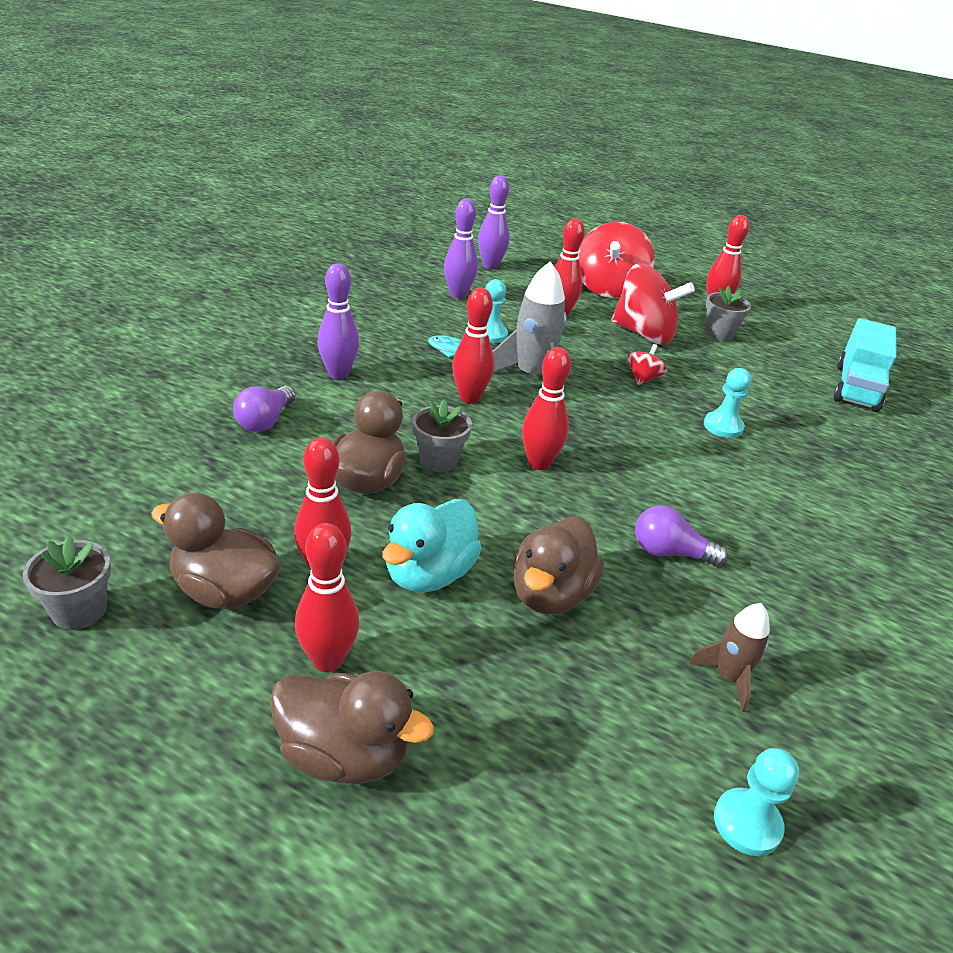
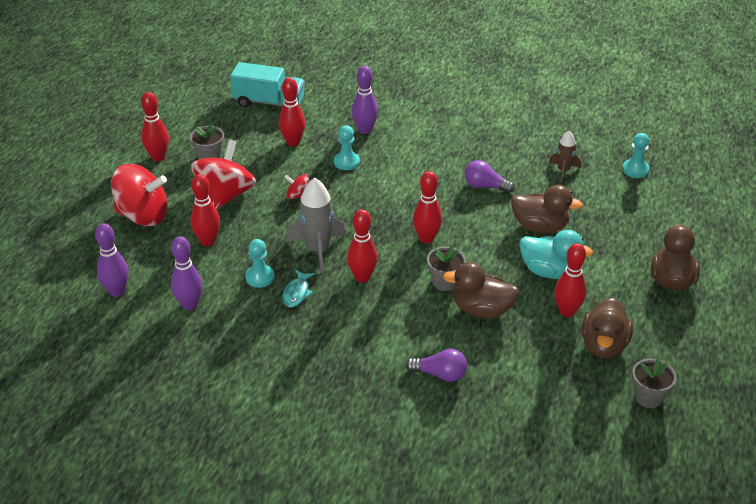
camera: 95 degrees left, 5 degrees up
red bowling pin [295,523,359,672] -> red bowling pin moved to [279,77,305,146]
purple bowling pin [317,263,359,379] -> purple bowling pin moved to [352,66,378,134]
purple light bulb [635,505,728,567] -> purple light bulb turned 105 degrees clockwise [465,160,515,193]

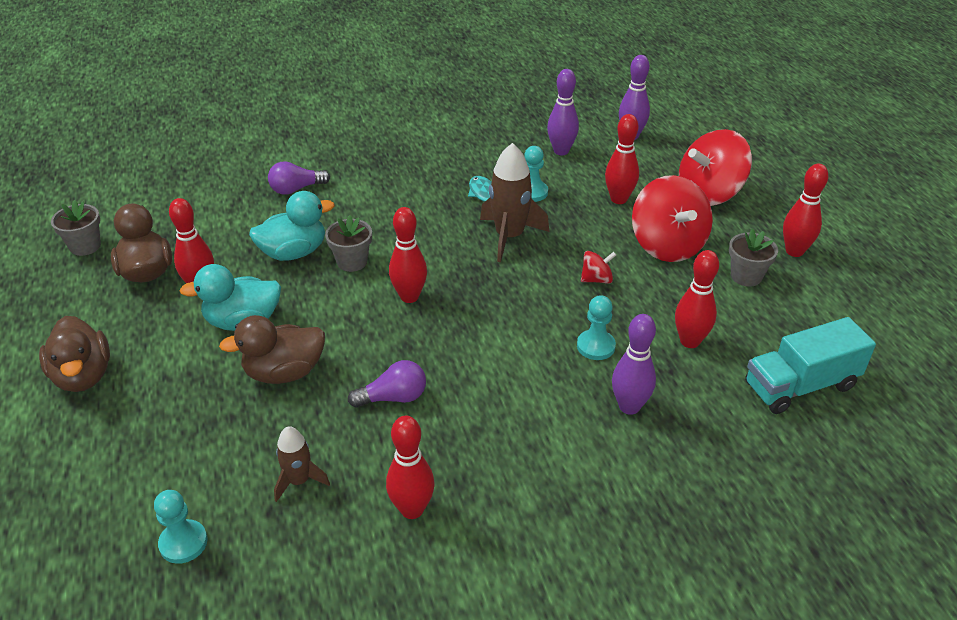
camera: 145 degrees right, 0 degrees up
grey rocket [286,178,346,273] -> brown rocket [480,143,549,262]
red bowling pin [347,209,378,283] -> red bowling pin moved to [386,416,434,519]
brown duck [443,262,519,318] -> turquoise duck [249,191,335,261]

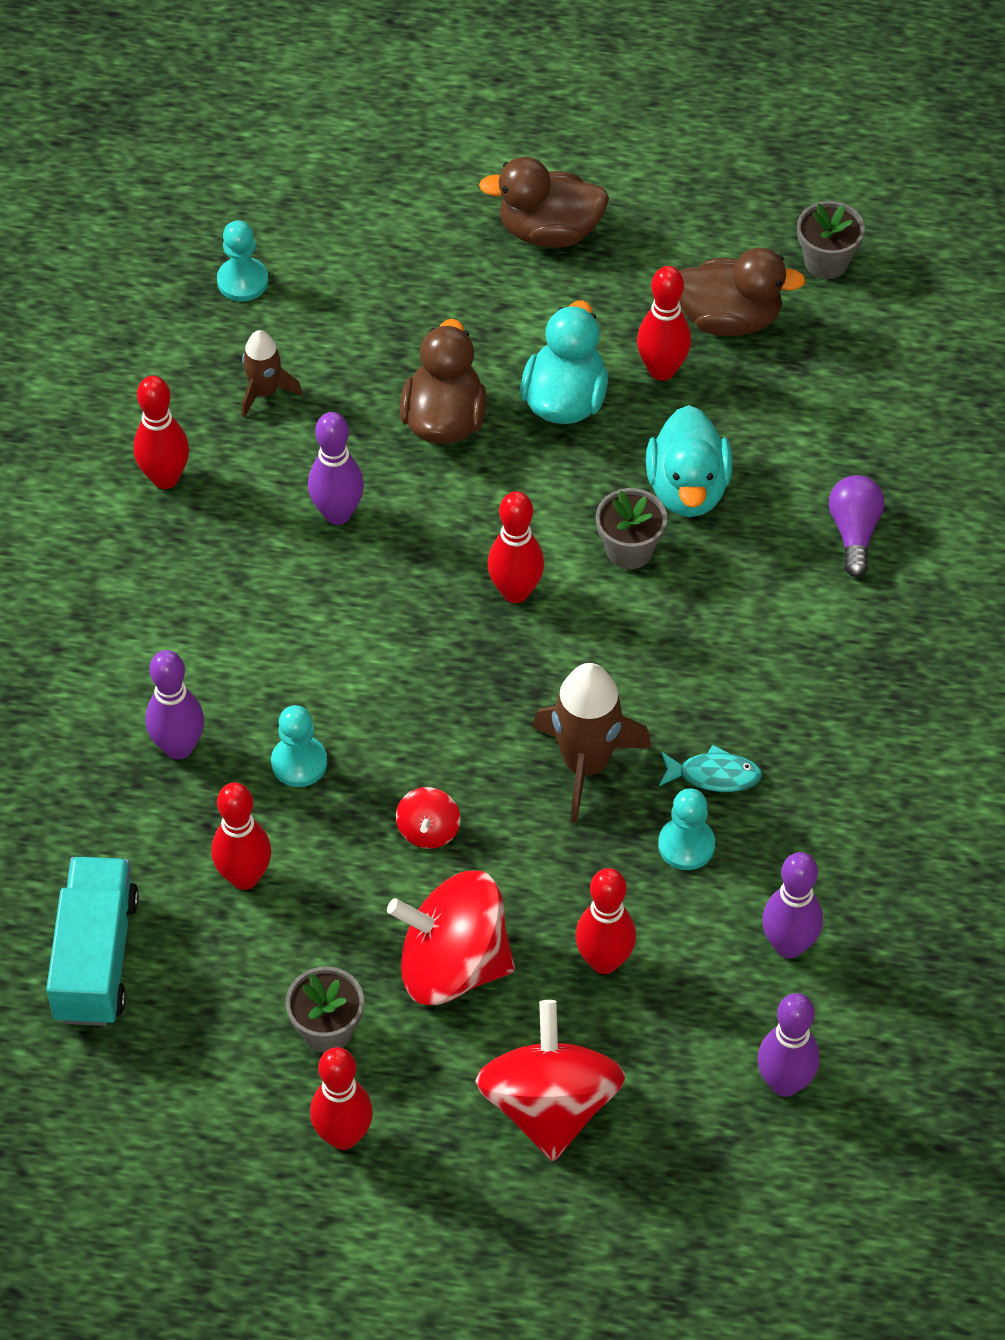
camera: 115 degrees right, 15 degrees up
purple light bulb [348,360,426,408] -> purple bowling pin [308,412,364,525]

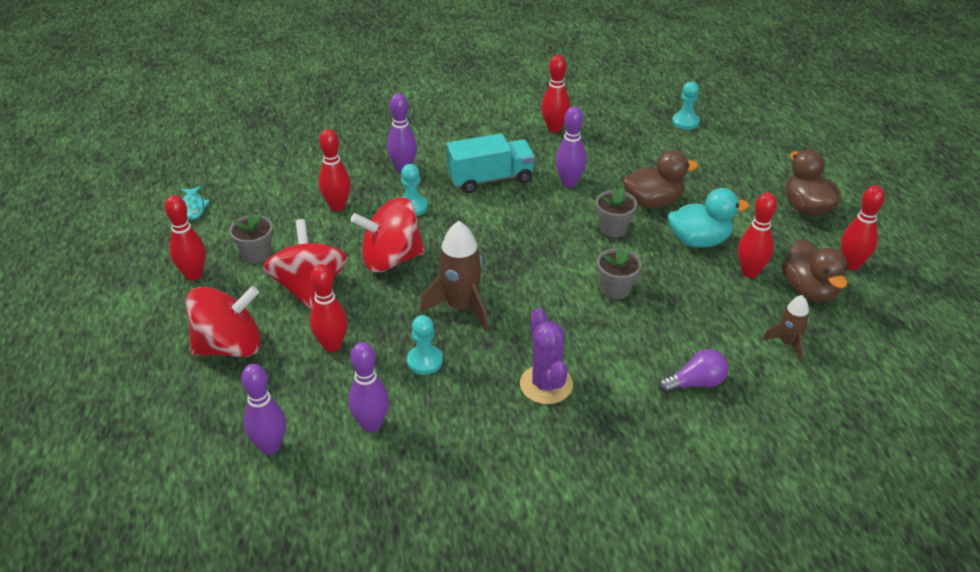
camera: 70 degrees right, 15 degrees down
turquoise truck [46,857,139,1026] -> turquoise truck moved to [446,133,535,193]
brown rocket [242,330,302,418] -> brown rocket moved to [762,295,809,361]
red spinning top [396,787,460,849] -> red spinning top [351,197,425,272], size x2.18
red bowling pin [487,491,544,603] -> red bowling pin moved to [841,185,885,270]
turquoise duck [646,405,733,517] -> none
turquoise fish [659,745,762,792] -> turquoise fish moved to [180,186,210,220]
grey flower pot [797,201,865,279] -> grey flower pot moved to [596,187,637,237]
none -> purple cactus [520,308,573,404]

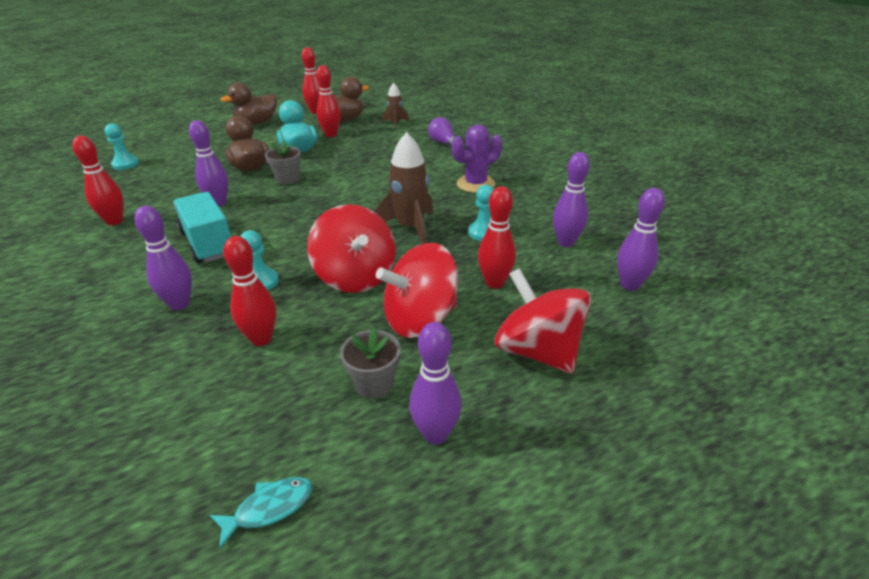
camera: 105 degrees left, 5 degrees down
red bowling pin [165,195,206,281] -> purple bowling pin [409,322,462,444]
grey flower pot [597,246,642,299] -> none

